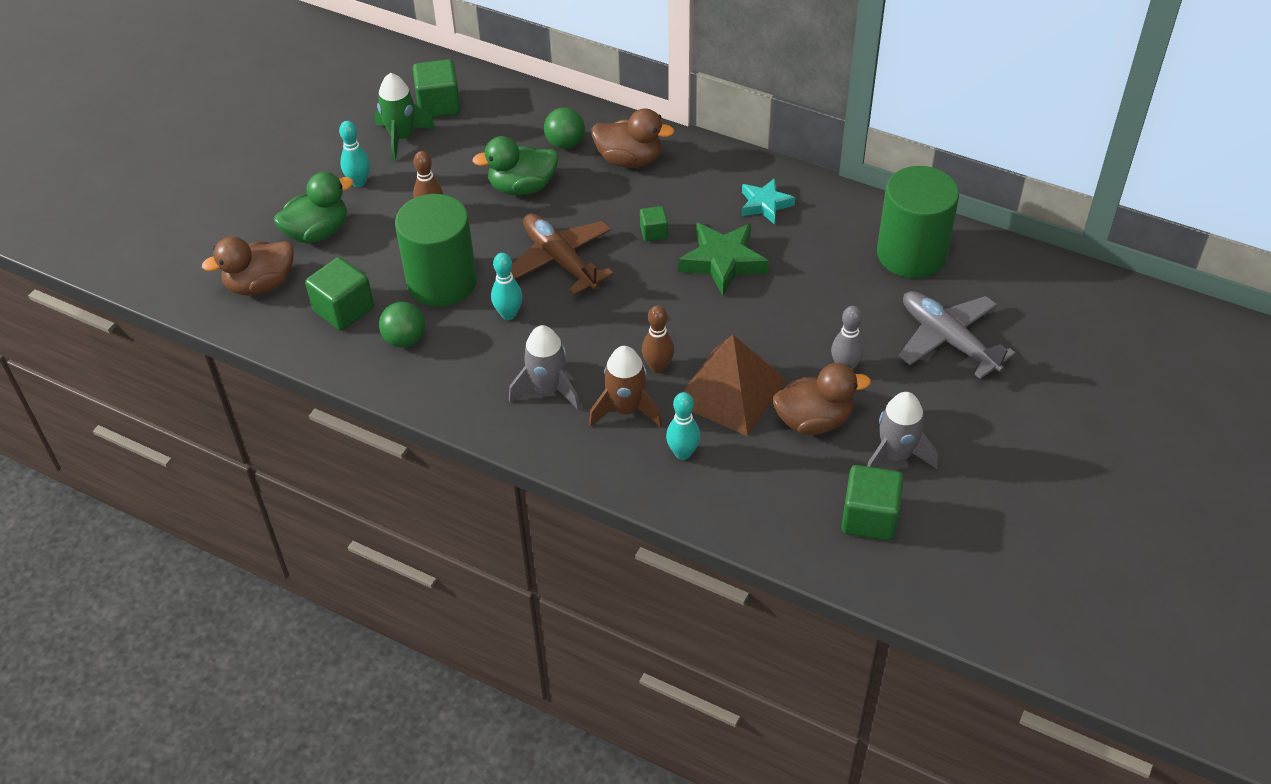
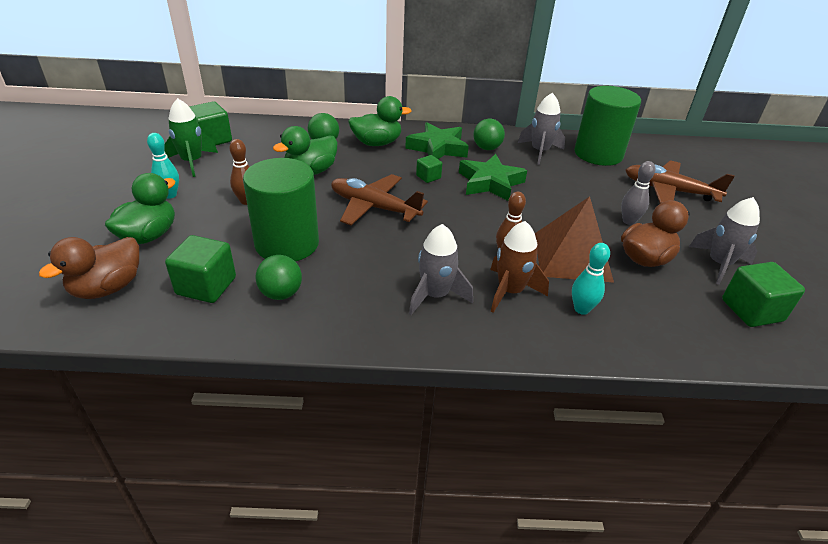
camera: 30 degrees left, 10 degrees down
turquoise bowling pin [491,253,523,320] -> none
brown duck [591,108,674,168] -> green duck [348,96,412,146]
turquoise star [742,178,795,224] -> green ball [473,119,505,150]
grey plane [898,291,1016,379] -> brown plane [625,160,735,203]
none -> green star [405,122,469,159]
none -> grey rocket [518,93,565,165]

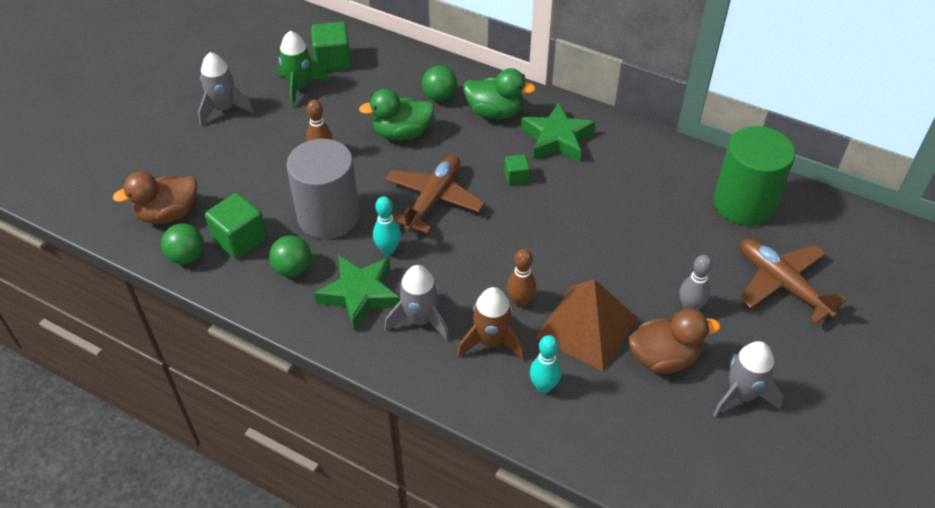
camera: 30 degrees right, 10 degrees up
green duck [105,173,176,244] -> none
turquoise bowling pin [147,133,179,199] -> turquoise bowling pin moved to [373,196,401,255]
green cylinder [243,158,319,261] -> grey cylinder [286,139,360,239]
brown plane [331,174,428,225] -> brown plane turned 60 degrees clockwise [385,155,485,234]
green star [459,154,527,201] -> green star moved to [314,255,400,331]
green ball [473,119,505,150] -> green ball moved to [161,223,204,264]
grey rocket [518,93,565,165] -> grey rocket moved to [198,52,254,125]
green cube [722,262,805,327] -> none

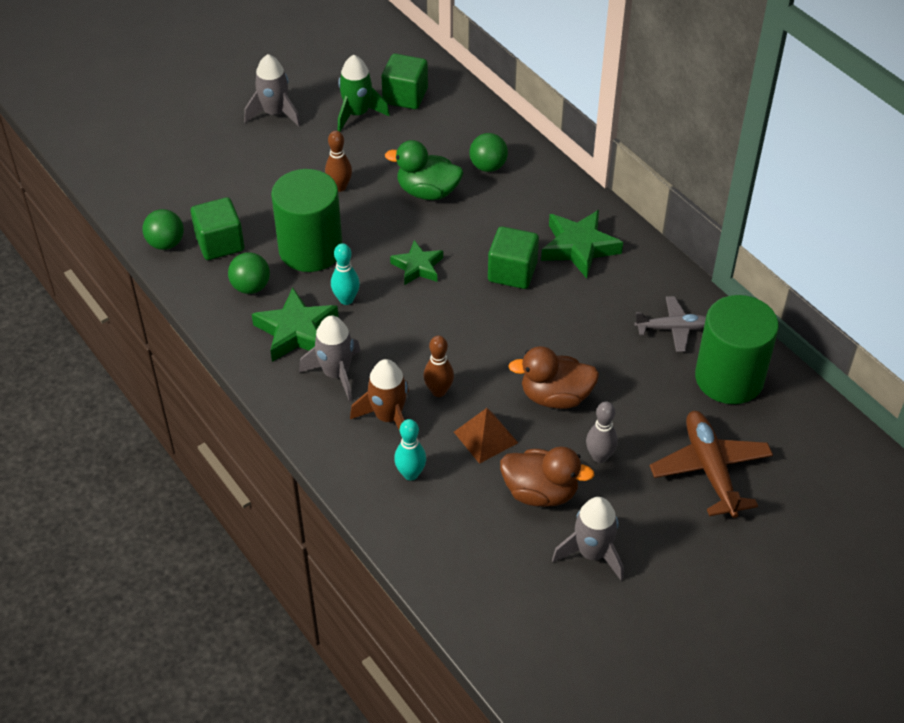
camera: 25 degrees right, 0 degrees up
brown duck [113,172,197,224] -> brown duck moved to [508,346,599,409]
grey cylinder [286,139,360,239] -> green cylinder [271,169,342,272]
brown plane [385,155,485,234] -> green star [390,240,443,285]
green duck [463,68,536,119] -> none
green cube [504,154,530,185] -> green cube [488,226,539,289], size x1.81
brown pyramid [535,279,637,371] -> brown pyramid [454,408,518,464], size x0.59
none -> grey plane [634,296,706,352]

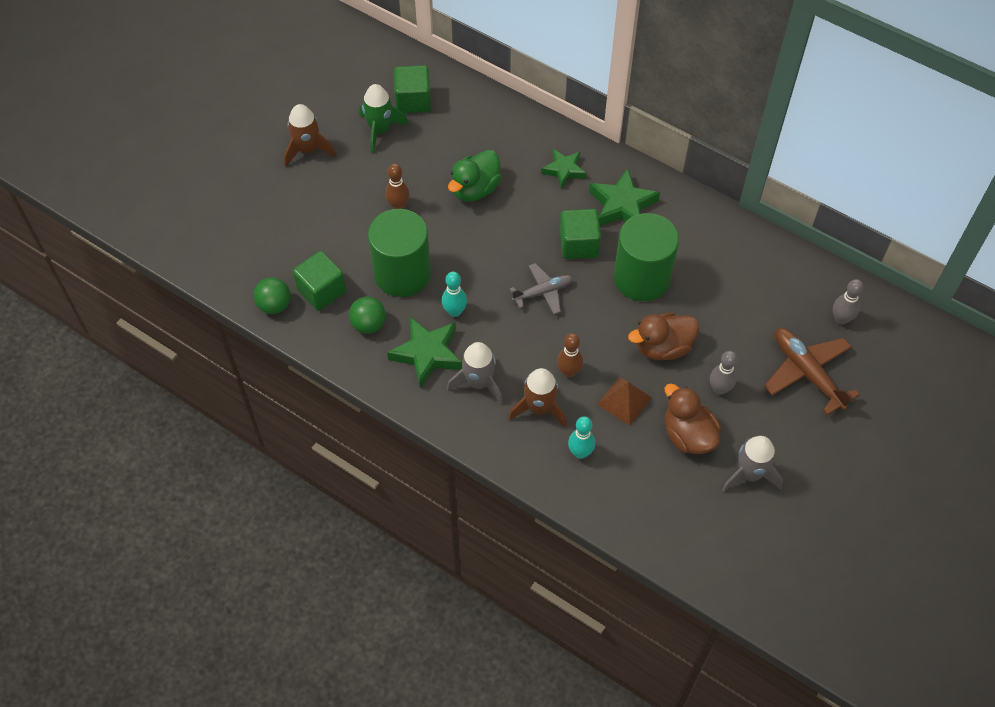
camera: 20 degrees left, 10 degrees up
grey rocket [244,54,301,127] -> brown rocket [284,104,336,167]
green duck [385,140,463,200] -> green duck turned 45 degrees counterclockwise [448,150,502,202]
green star [390,240,443,285] -> green star moved to [541,149,586,189]
green ball [469,133,508,172] -> none
brown duck [500,446,595,507] -> brown duck turned 120 degrees counterclockwise [665,384,721,454]
grey plane [634,296,706,352] -> grey plane moved to [509,263,573,315]
green cylinder [695,295,779,404] -> green cylinder moved to [614,213,679,301]
none -> grey bowling pin [833,279,863,325]

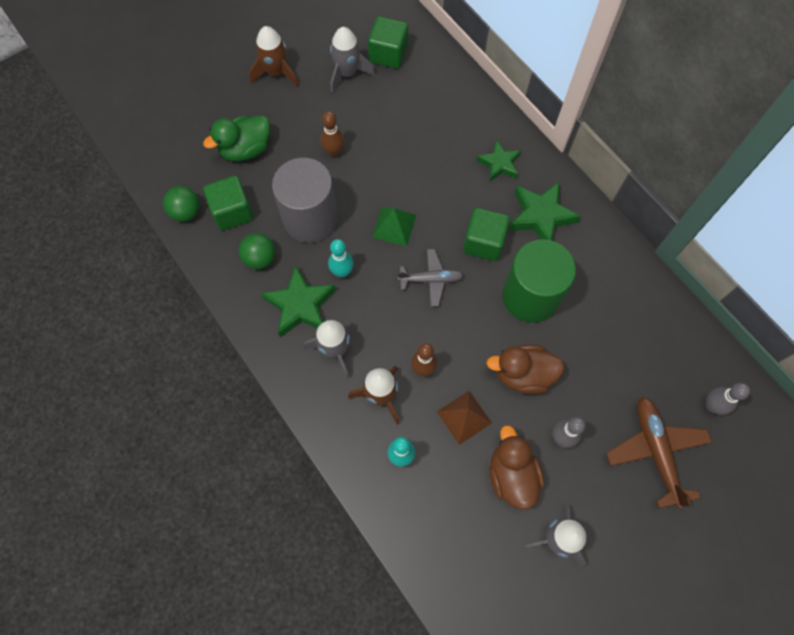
camera: 20 degrees right, 10 degrees up
green rocket [359,84,409,153] -> grey rocket [330,27,375,93]
green cylinder [368,209,431,297] -> grey cylinder [272,158,338,243]
green duck [448,150,502,202] -> green duck moved to [203,115,270,161]
none -> green pyramid [372,206,416,246]

